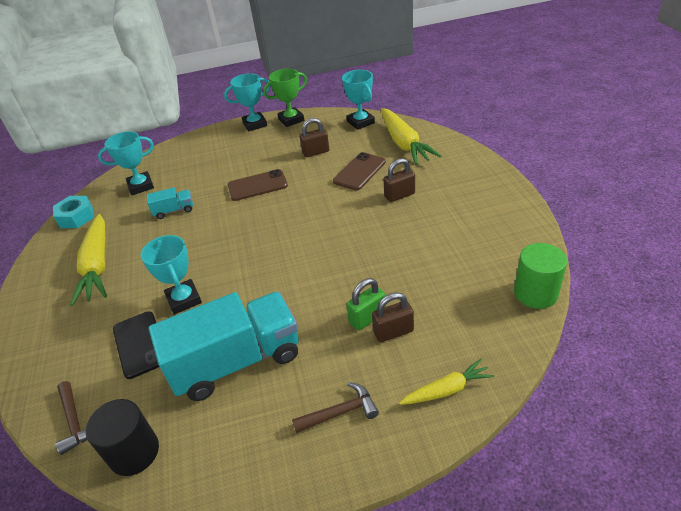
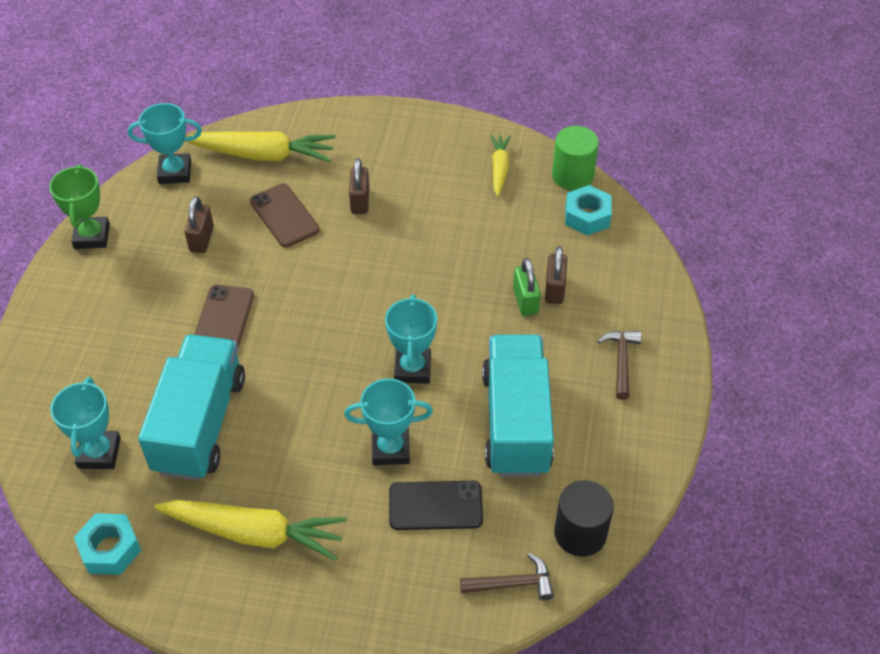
camera: 70 degrees left, 10 degrees up
turquoise truck [147,188,193,219] -> turquoise truck [138,335,245,480], size x2.32
turquoise trophy [224,73,270,132] -> turquoise trophy moved to [385,295,437,383]
yellow carrot [399,359,494,405] -> yellow carrot moved to [490,135,511,197]
none -> turquoise nut [565,185,612,236]

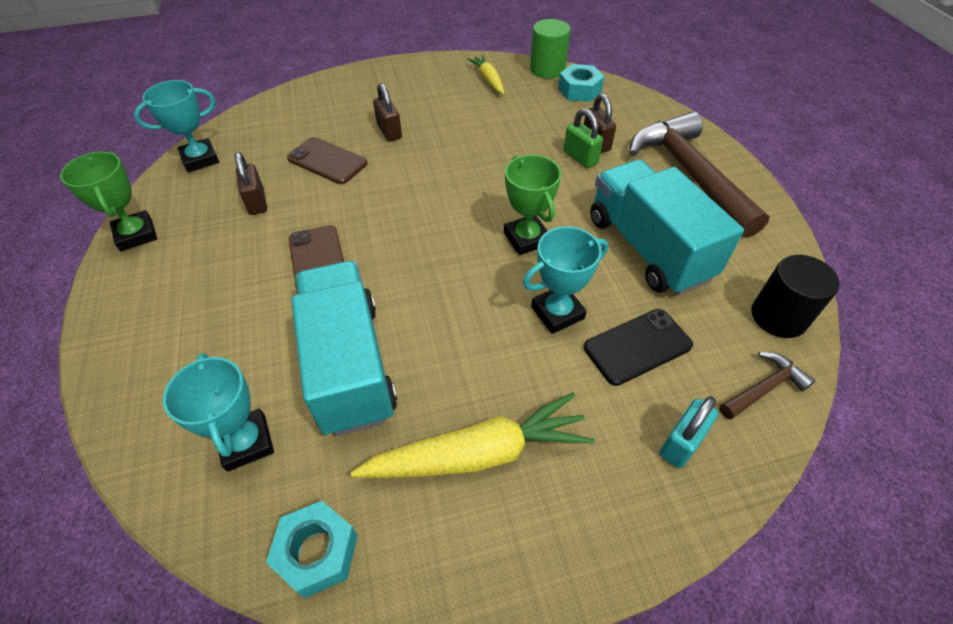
camera: 25 degrees left, 0 degrees up
yellow carrot [185,131,335,162] -> none
turquoise trophy [385,295,437,383] -> green trophy [504,155,561,255]
brown hammer [598,331,641,400] -> brown hammer [629,112,770,238], size x2.25
none -> turquoise padlock [660,397,719,468]

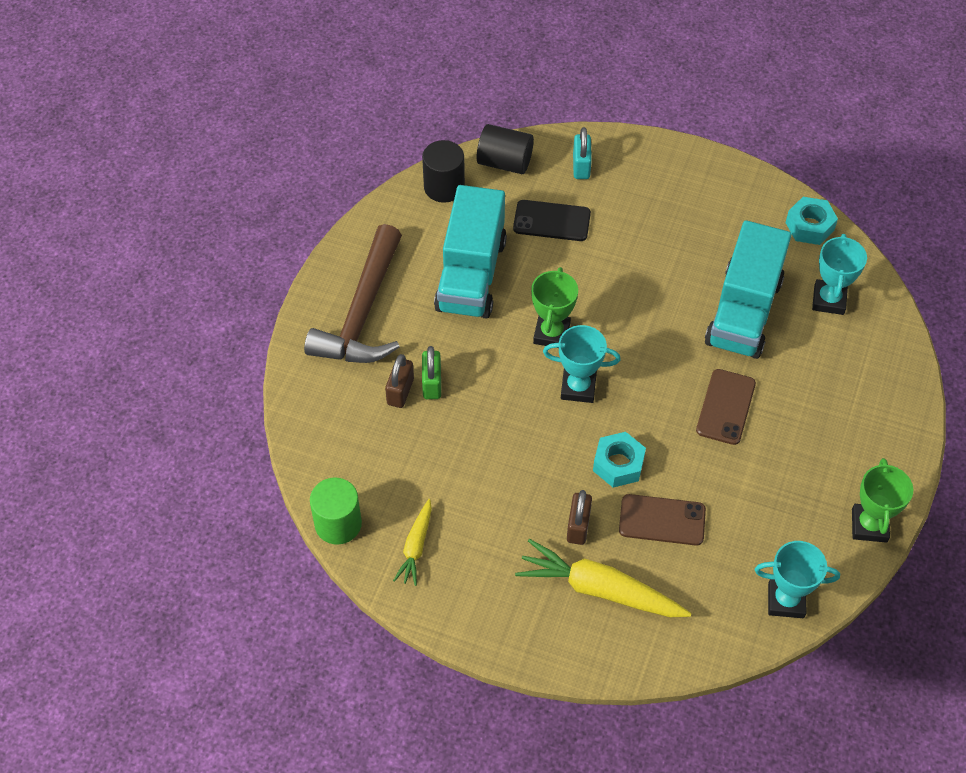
camera: 145 degrees left, 5 degrees up
brown padlock [235,152,267,215] -> none
brown phone [287,137,367,184] -> brown phone turned 60 degrees counterclockwise [619,494,706,546]
yellow carrot [351,392,594,478] -> yellow carrot moved to [515,539,691,617]
turquoise trophy [523,226,608,334] -> turquoise trophy moved to [543,325,621,403]
turquoise nut [558,64,605,102] -> turquoise nut moved to [593,432,646,488]
turquoise padlock [660,397,719,468] -> turquoise padlock turned 75 degrees counterclockwise [573,127,592,179]
brown hammer [719,352,815,420] -> black cylinder [477,124,534,174]

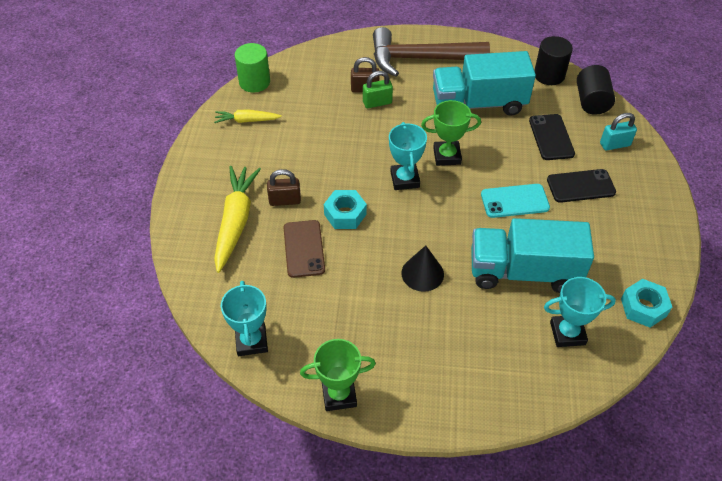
camera: 75 degrees right, 5 degrees down
brown phone [696,369,756,445] -> black cone [401,245,444,292]
none -> turquoise phone [481,184,550,218]
none -> black phone [547,169,616,203]

